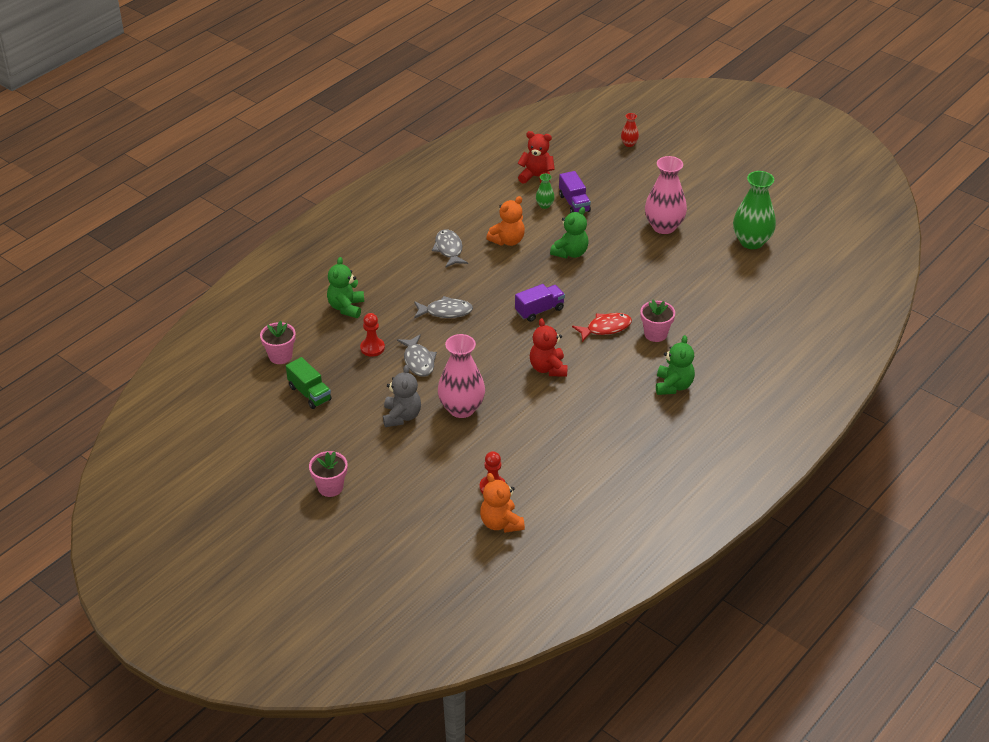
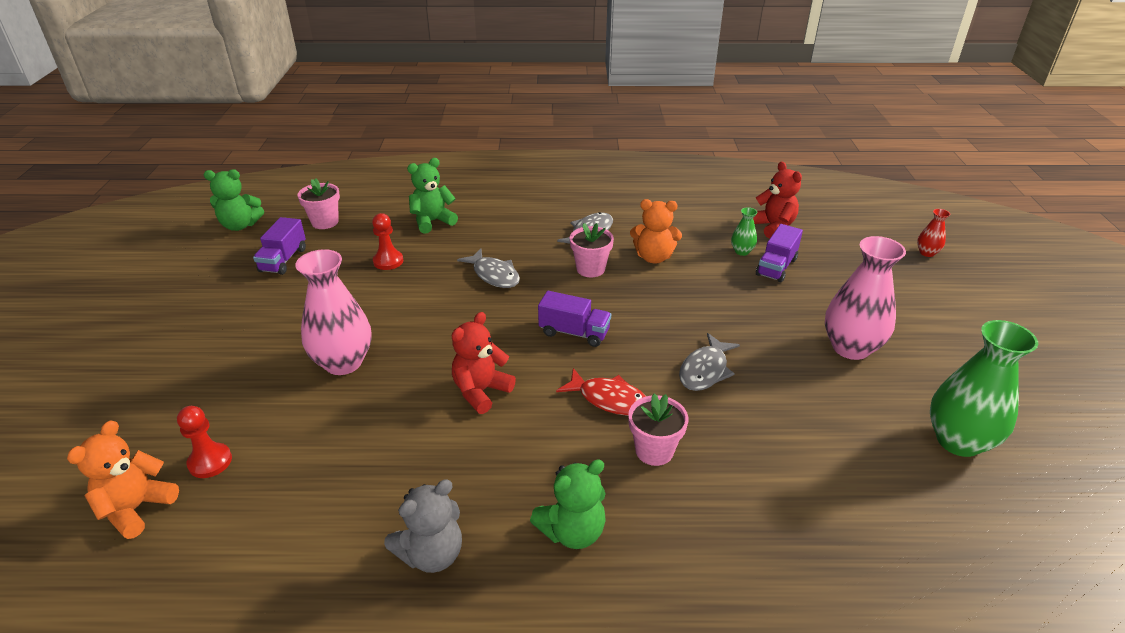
camera: 50 degrees right, 5 degrees down
green truck [286,357,332,409] -> purple truck [253,217,306,275]
pink flower pot [309,451,348,497] -> pink flower pot moved to [570,223,614,278]
grey teddy bear [383,365,421,427] -> grey teddy bear moved to [384,479,462,573]
grey fish [397,334,437,377] -> grey fish moved to [679,333,740,391]
green teddy bear [550,207,589,259] -> green teddy bear moved to [203,169,264,231]

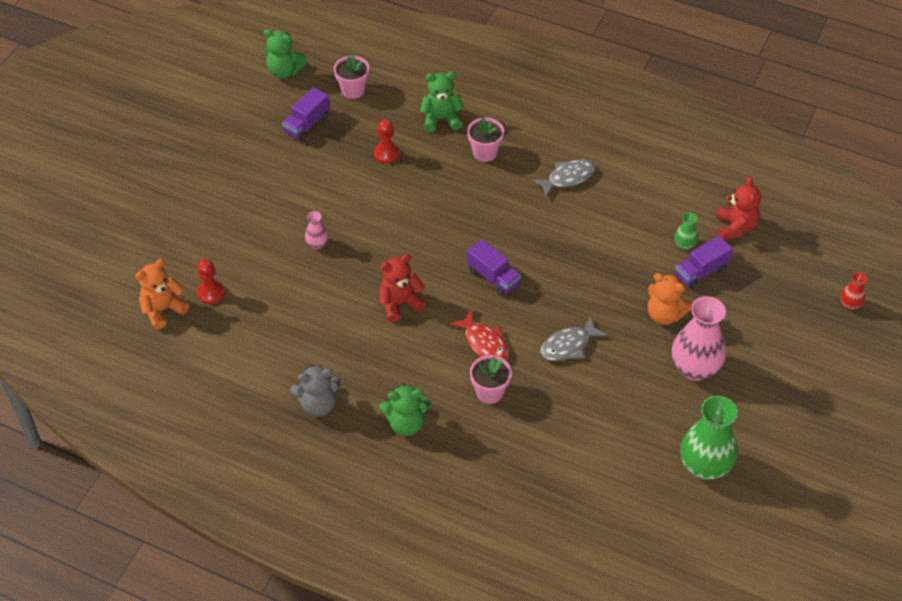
camera: 25 degrees right, 15 degrees up
pink vase [295,249,371,375] -> pink vase [305,211,328,249], size x0.46
grey fish [457,249,520,288] -> none
pink flower pot [570,223,614,278] -> pink flower pot moved to [467,117,504,162]
orange teddy bear [630,199,682,263] -> orange teddy bear moved to [648,273,693,325]

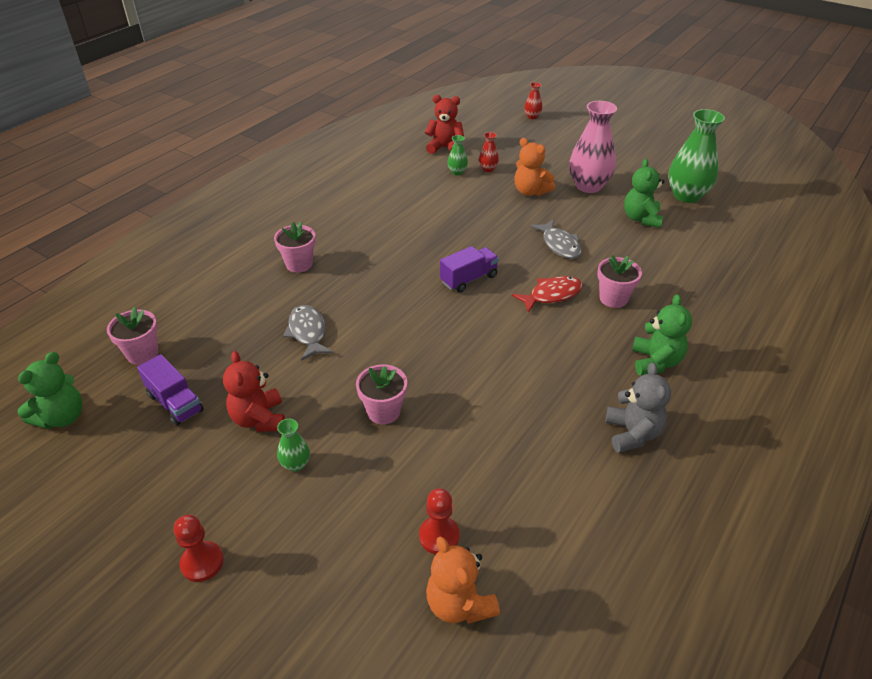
camera: 80 degrees left, 10 degrees down
pink vase [305,211,328,249] -> pink flower pot [356,364,407,424]
red pawn [374,119,400,164] -> red pawn moved to [174,515,224,582]
red teddy bear [379,254,426,322] -> red teddy bear moved to [223,351,285,432]
green teddy bear [420,72,464,132] -> green teddy bear moved to [624,159,665,228]
grey fish [532,159,595,197] -> grey fish moved to [283,305,333,361]
orange teddy bear [648,273,693,325] -> orange teddy bear turned 90 degrees clockwise [514,138,555,196]
purple truck [675,236,733,289] -> red vase [479,132,499,172]
none -> green vase [277,419,310,472]

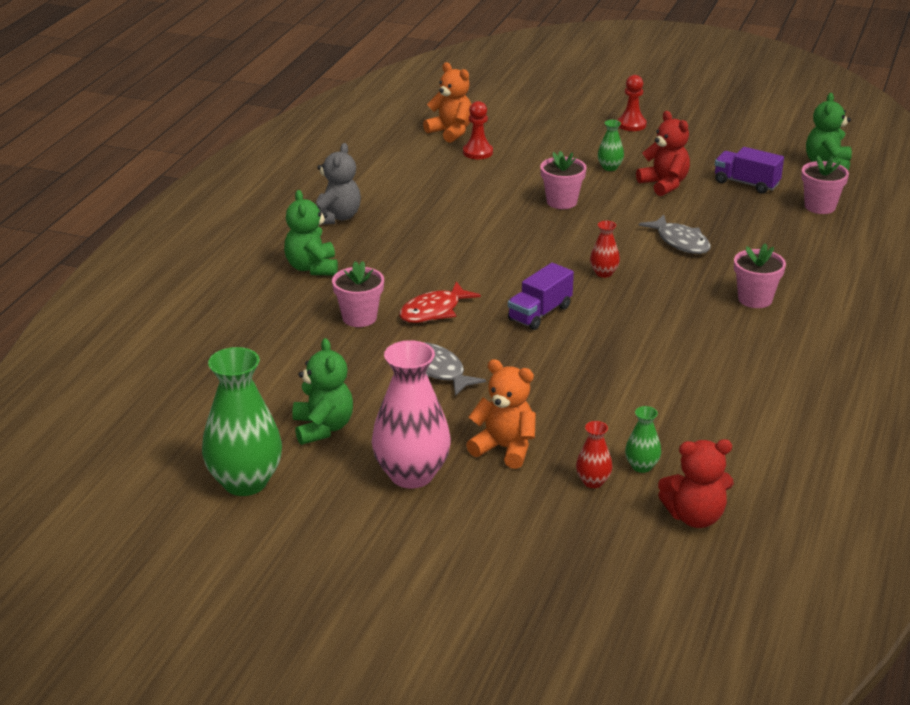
camera: 165 degrees right, 10 degrees down
red vase [524,82,543,119] -> red vase moved to [590,221,620,278]
grey teddy bear [606,363,671,453] -> grey teddy bear turned 150 degrees counterclockwise [316,143,361,224]

